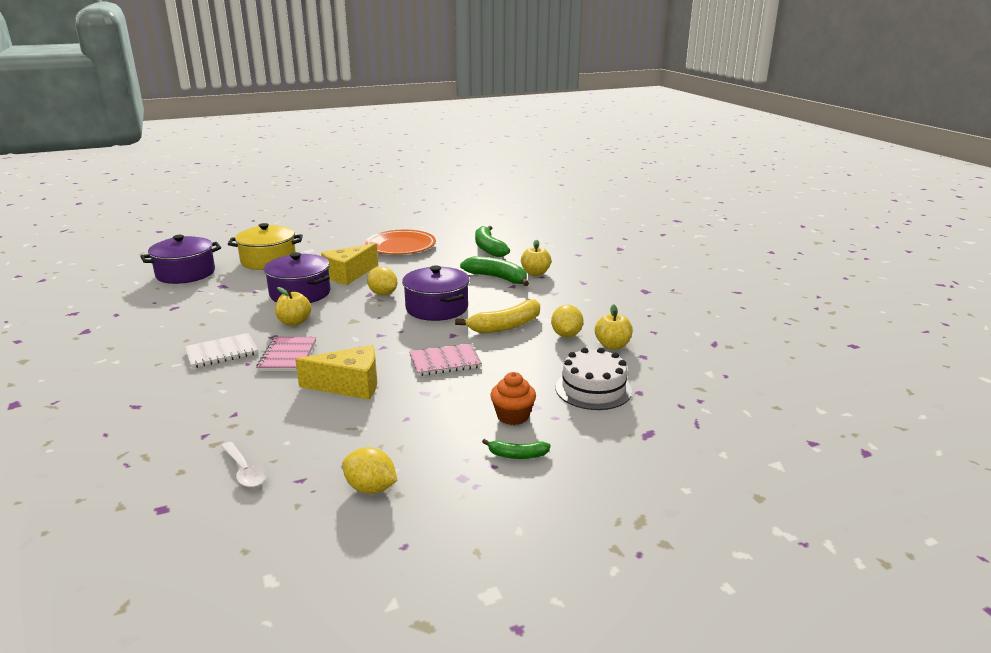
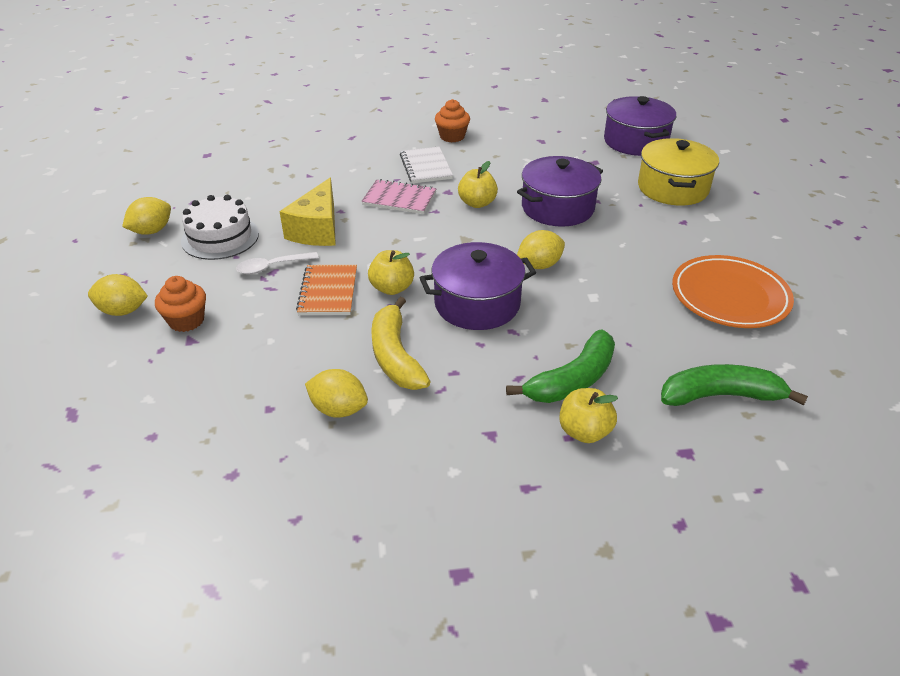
camera: 105 degrees right, 15 degrees up
white spoon [221,442,266,488] -> white spoon moved to [236,252,319,274]
yellow cheese [321,243,378,285] -> none
pink notebook [409,343,482,376] -> orange notebook [296,265,357,315]
green banana [482,439,551,459] -> yellow lemon [88,274,148,316]
white cake [556,347,632,410] -> white cake moved to [181,195,259,260]
yellow apple [595,304,633,350] -> yellow apple moved to [368,250,414,295]
none -> orange cupcake [435,99,470,142]

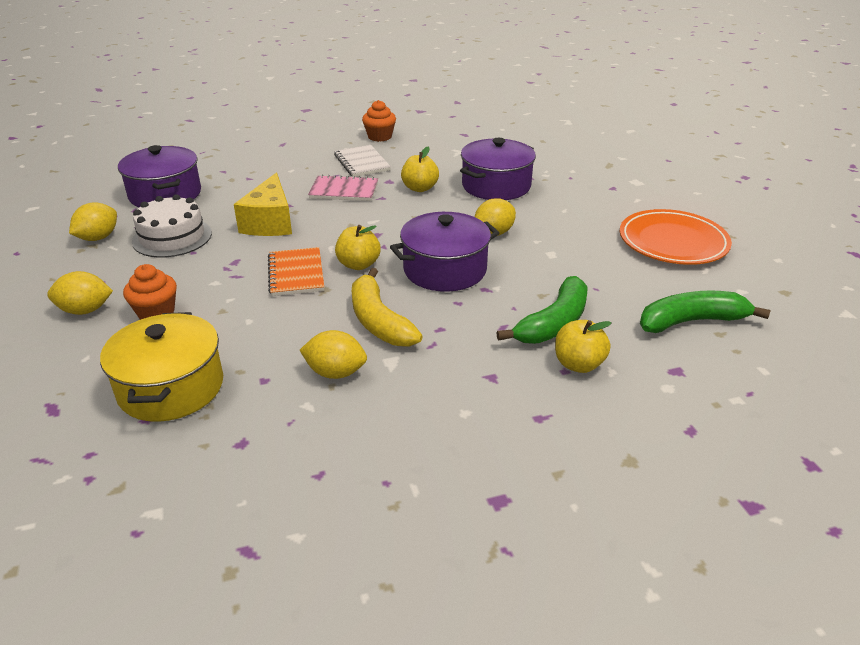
camera: 10 degrees left, 5 degrees down
white spoon [236,252,319,274] -> none
purple pot [604,96,676,156] -> purple pot moved to [118,145,201,207]
yellow pot [638,138,719,206] -> yellow pot moved to [100,312,223,422]

